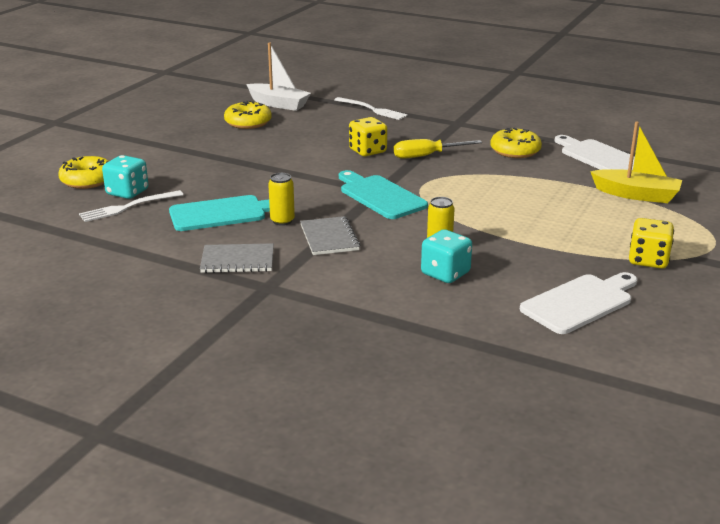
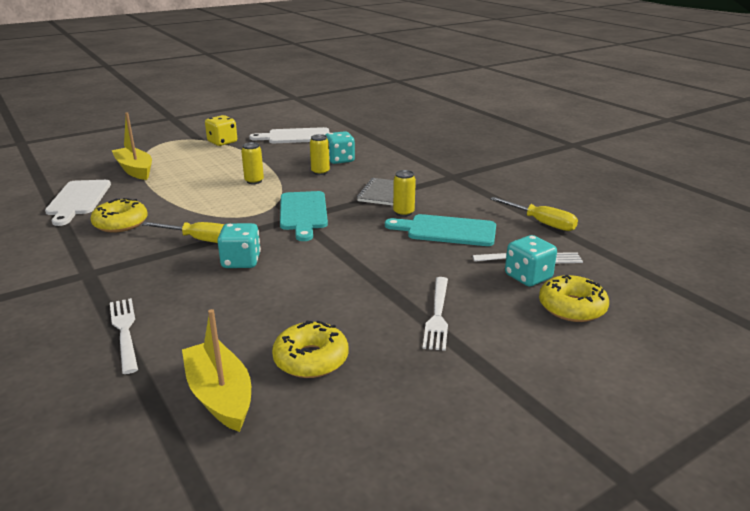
camera: 150 degrees left, 0 degrees up
grey notebook [200,243,274,273] -> none
white boat [246,43,311,111] -> yellow boat [182,309,251,432]
yellow dice [349,117,387,156] -> turquoise dice [217,223,261,268]
none -> yellow can [241,142,264,184]
none -> white fork [423,277,448,351]
none -> yellow screwdriver [490,197,578,231]

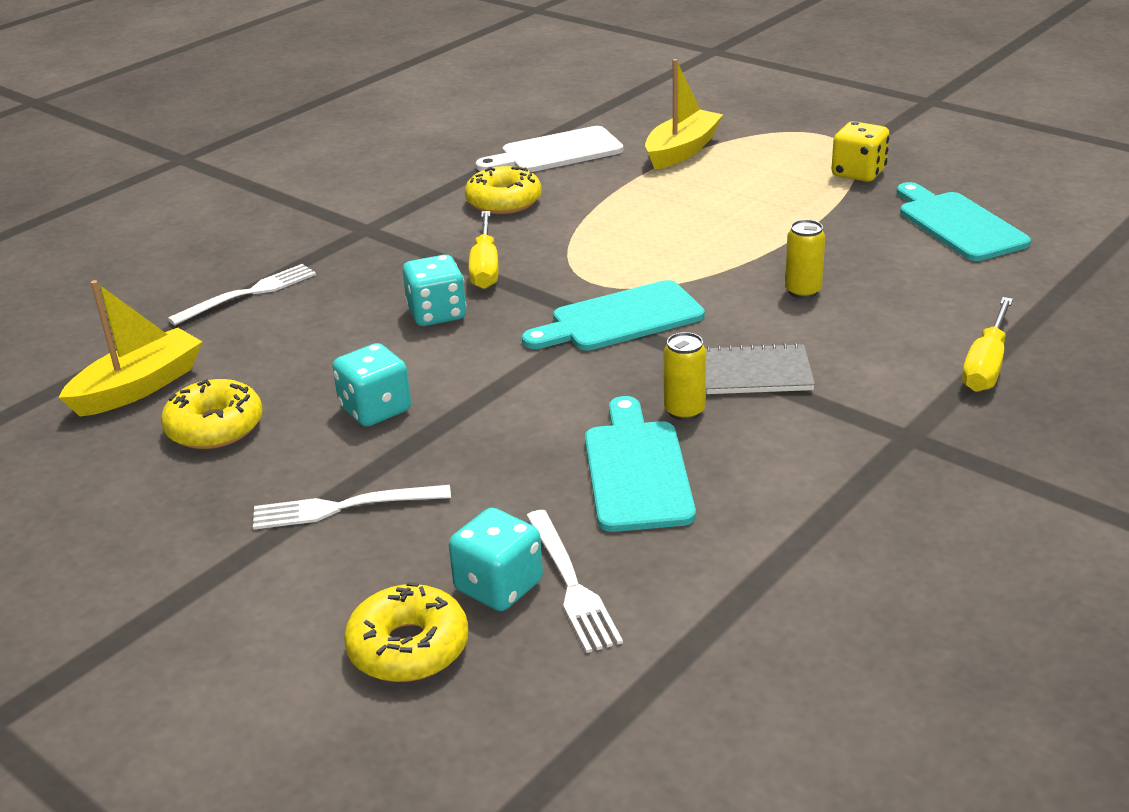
camera: 75 degrees right, 5 degrees up
yellow can [241,142,264,184] -> none
white cutting board [249,127,330,143] -> turquoise cutting board [897,182,1031,261]
turquoise dice [325,131,355,164] -> turquoise dice moved to [332,343,411,427]
yellow screwdriver [490,197,578,231] -> yellow screwdriver moved to [962,297,1013,392]

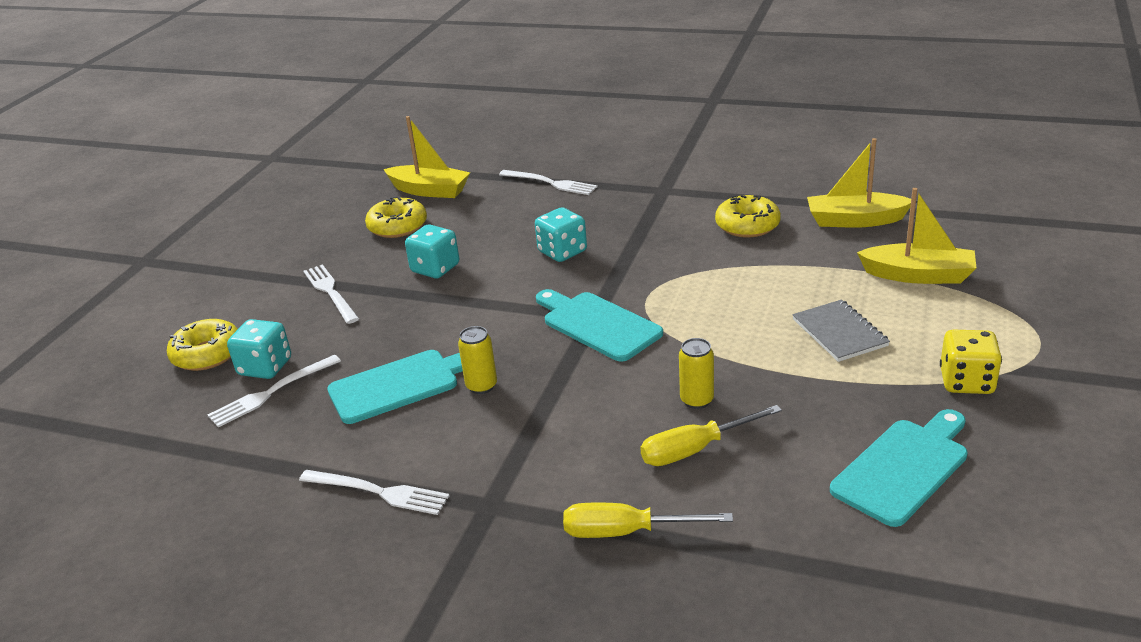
camera: 70 degrees right, 0 degrees up
yellow screwdriver [469,211,499,289] -> yellow screwdriver moved to [640,405,782,466]
white cutting board [476,126,624,172] -> yellow boat [807,138,911,228]
grey notebook [705,343,815,394] -> grey notebook moved to [792,299,890,362]
none -> white fork [299,470,450,515]

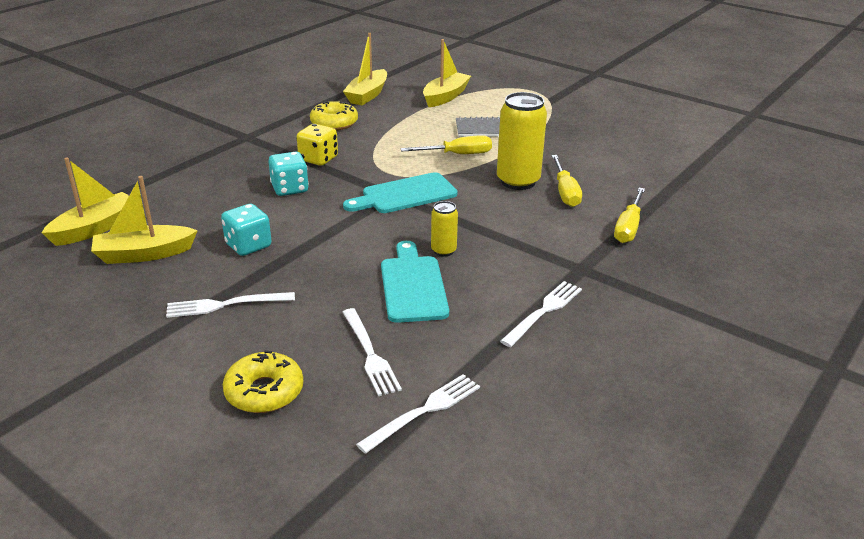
camera: 75 degrees left, 0 degrees up
turquoise dice [227,319,291,379] -> none
yellow donut [365,197,427,238] -> yellow boat [91,176,198,264]
white fork [499,170,597,195] -> white fork moved to [356,374,480,454]
yellow can [679,338,714,409] -> yellow can [497,92,547,190], size x1.96
turquoise cutting board [830,409,968,527] -> none
yellow dice [940,330,1002,394] -> yellow dice moved to [297,124,338,166]
none -> yellow screwdriver [401,135,492,154]

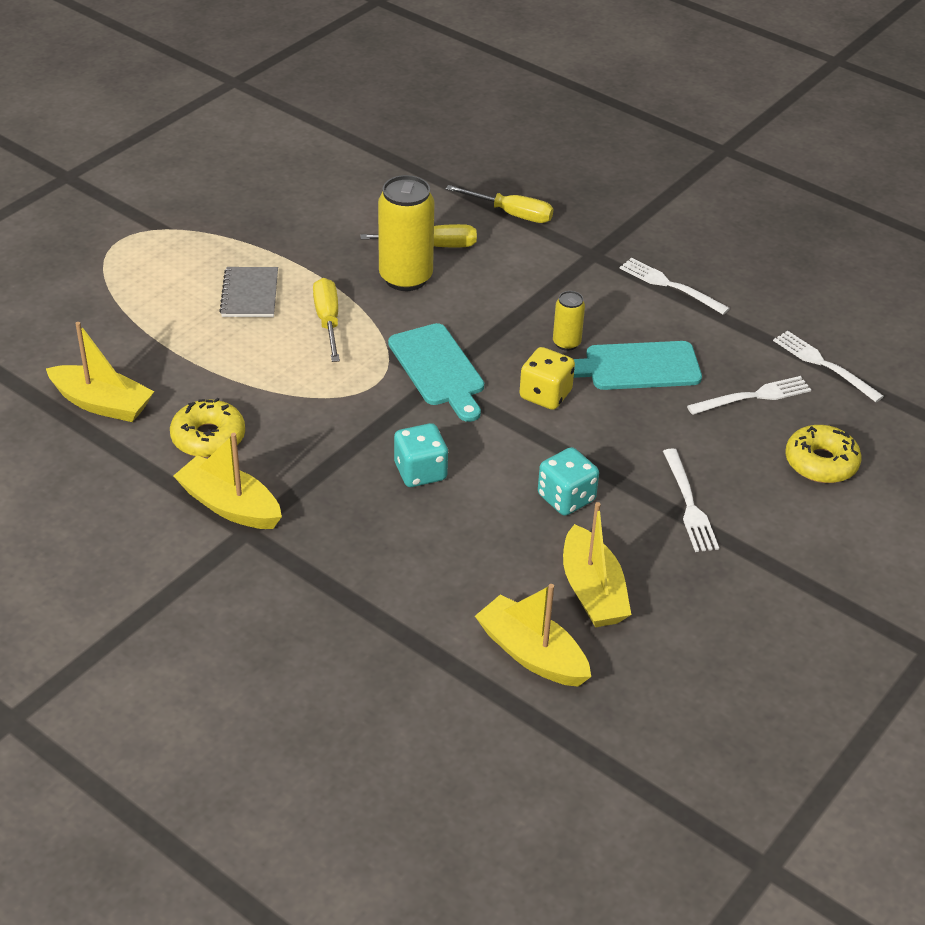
camera: 90 degrees left, 10 degrees up
yellow dice [297,124,338,166] -> yellow dice moved to [519,347,575,410]
yellow boat [423,39,471,107] -> yellow boat moved to [174,433,282,529]

